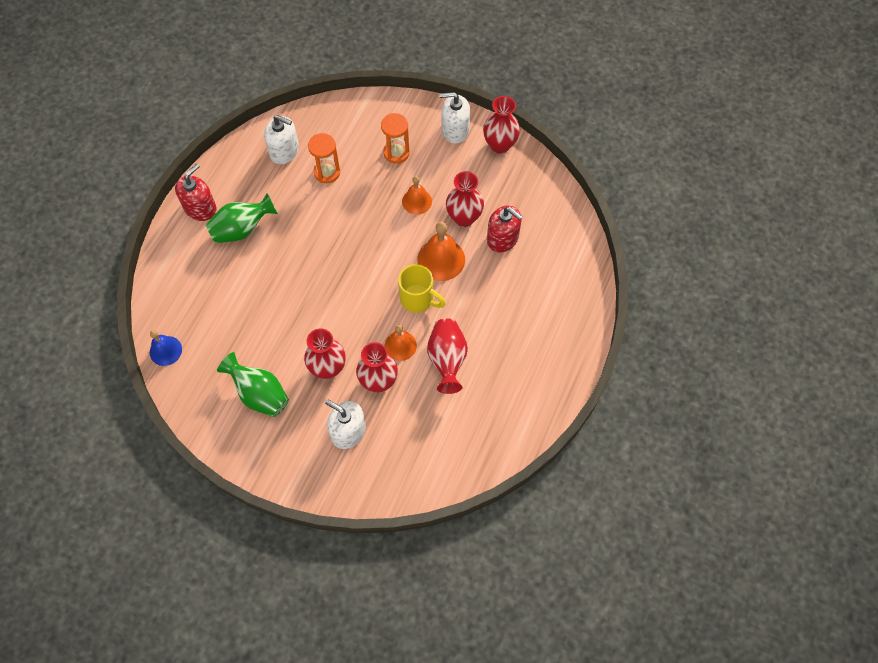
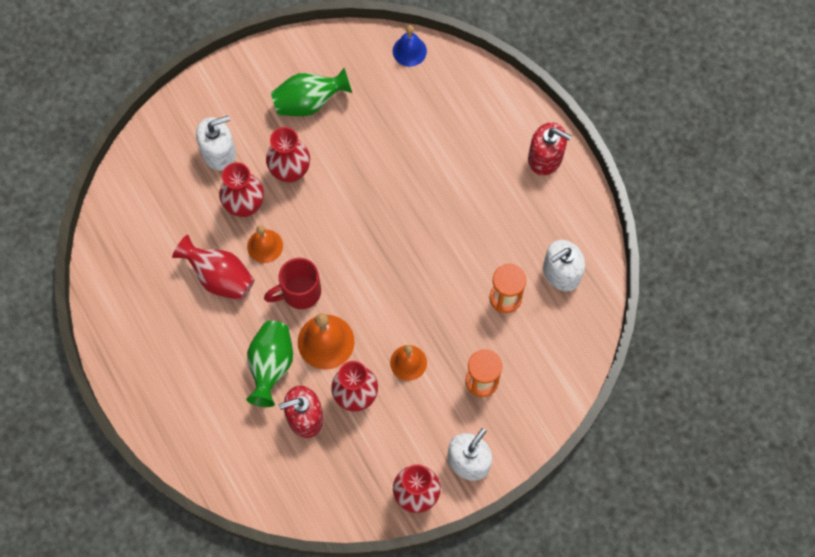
camera: 125 degrees right, 5 degrees up
red soap dispenser [175,163,216,221] -> red soap dispenser turned 45 degrees counterclockwise [528,122,571,175]
green vase [206,193,278,243] -> green vase moved to [246,321,293,407]
yellow mug [398,264,446,313] -> red mug [264,258,321,309]

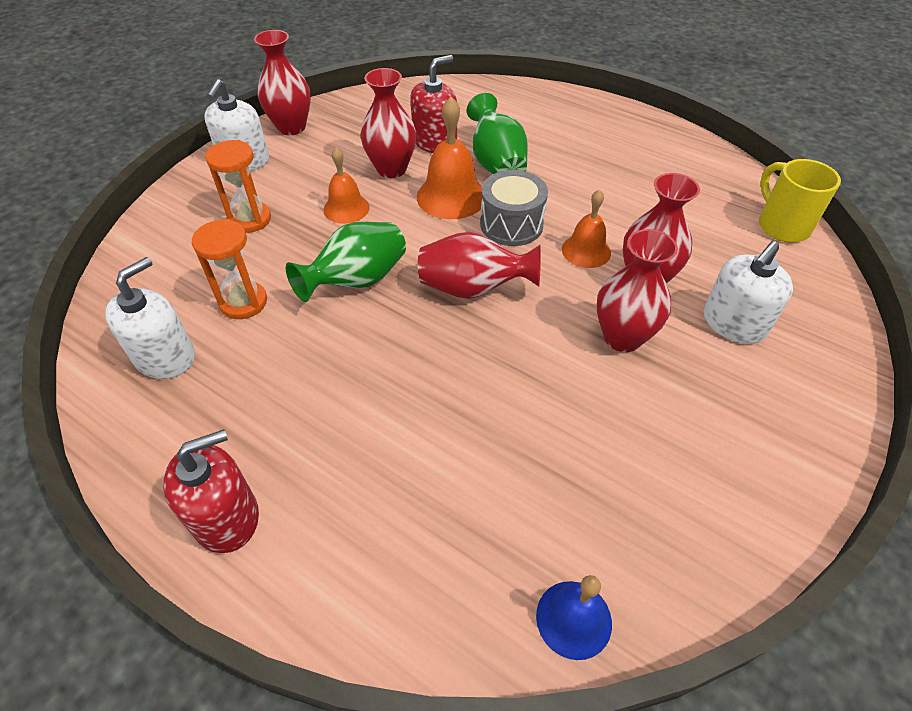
camera: 155 degrees right, 20 degrees down
red vase [172,235,254,300] -> red vase moved to [418,232,541,299]
red mug [264,258,321,309] -> grey drum [480,170,548,246]
green vase [271,68,352,116] -> green vase moved to [286,222,406,302]
red soap dispenser [528,122,571,175] -> red soap dispenser turned 150 degrees clockwise [163,429,259,553]
none -> yellow mug [759,159,841,242]

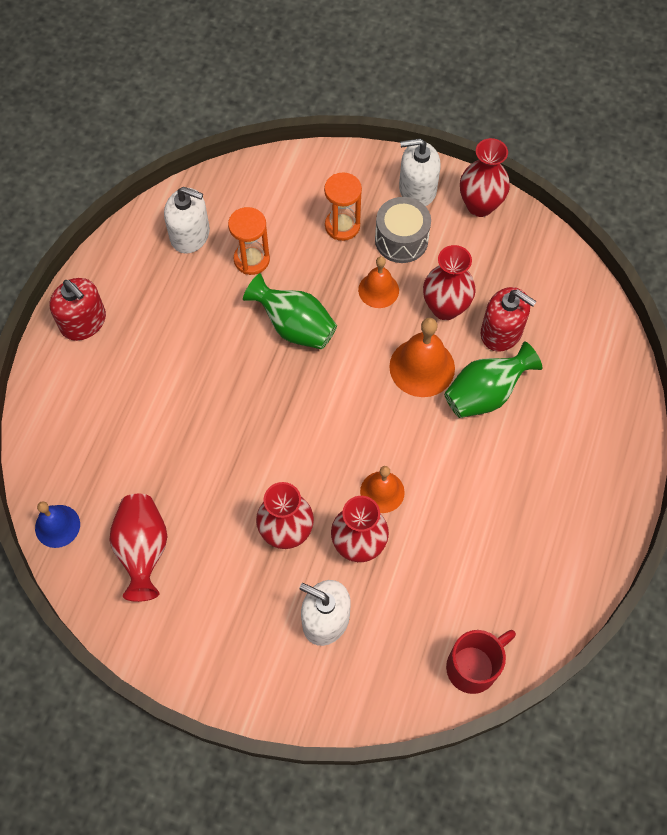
camera: 75 degrees right, 15 degrees up
red vase [418,232,541,299] -> red vase moved to [109,494,168,602]
grey drum [480,170,548,246] -> grey drum moved to [375,197,431,263]
yellow mug [759,159,841,242] -> red mug [446,630,516,694]

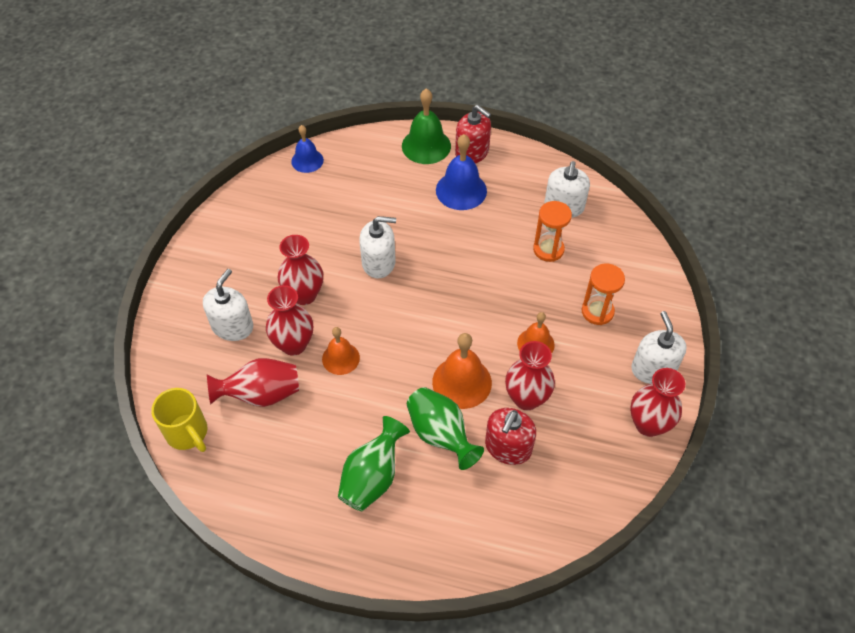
camera: 85 degrees right, 10 degrees down
red soap dispenser [50,278,106,341] -> red soap dispenser turned 90 degrees counterclockwise [455,105,491,164]
red vase [109,494,168,602] -> red vase moved to [207,358,299,407]
green vase [243,273,337,349] -> green vase moved to [338,416,410,511]
grey drum [375,197,431,263] -> none
red mug [446,630,516,694] -> yellow mug [151,388,207,452]
none -> white soap dispenser [359,216,396,279]
none -> green bell [402,89,451,164]
none -> blue bell [436,134,487,210]

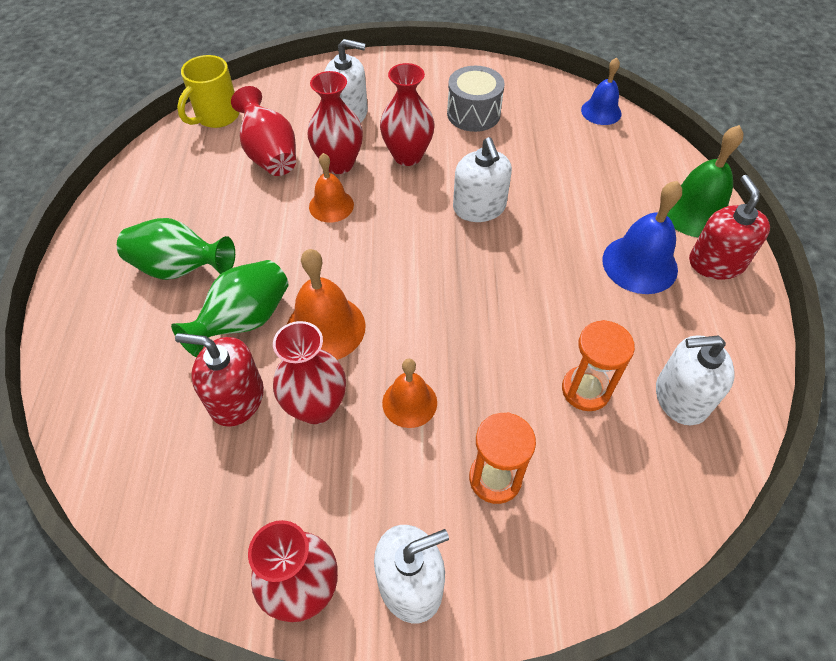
camera: 75 degrees right, 0 degrees up
red soap dispenser [455,105,491,164] -> red soap dispenser turned 150 degrees clockwise [689,175,770,279]
none -> grey drum [447,66,504,132]

